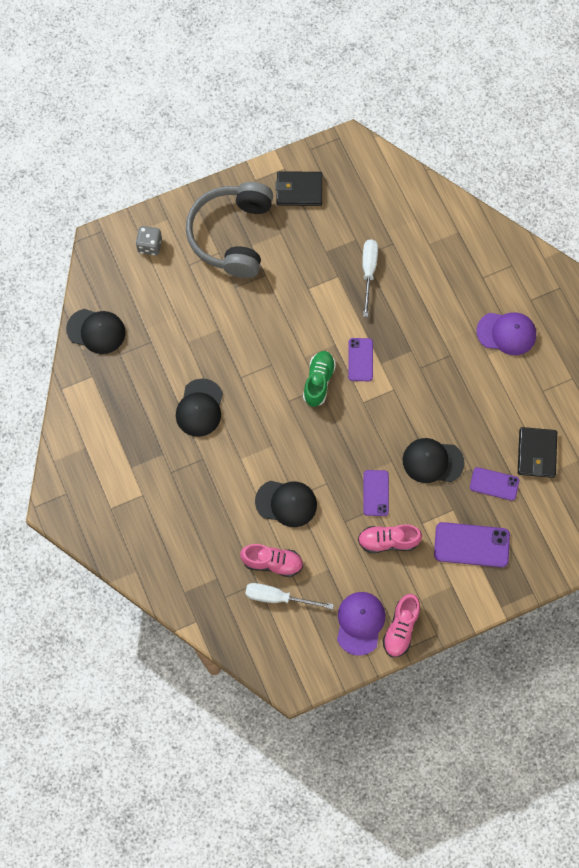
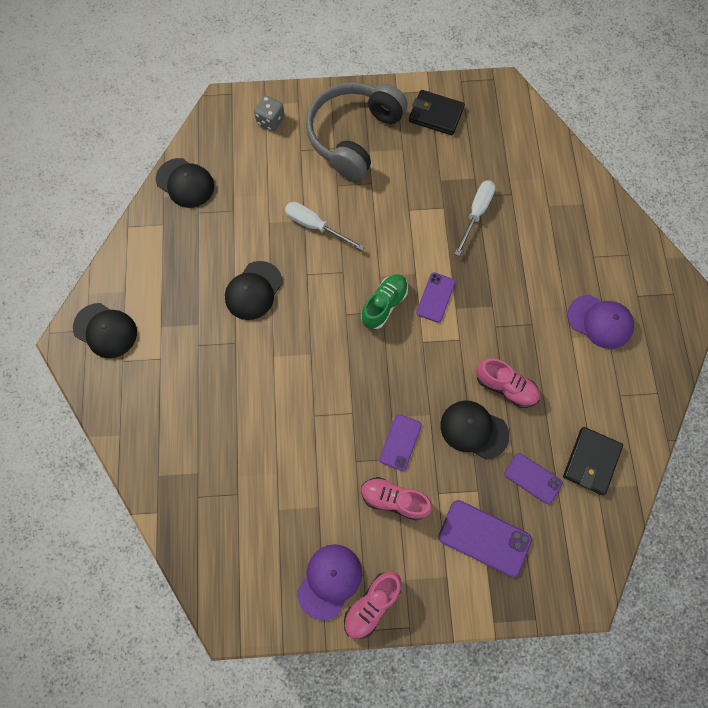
camera: 20 degrees right, 0 degrees up
pink shoe [240,544,303,577] -> pink shoe moved to [476,359,540,408]
white screwdriver [245,583,334,609] -> white screwdriver moved to [285,202,364,251]
black cap [255,481,317,527] -> black cap moved to [73,303,137,358]

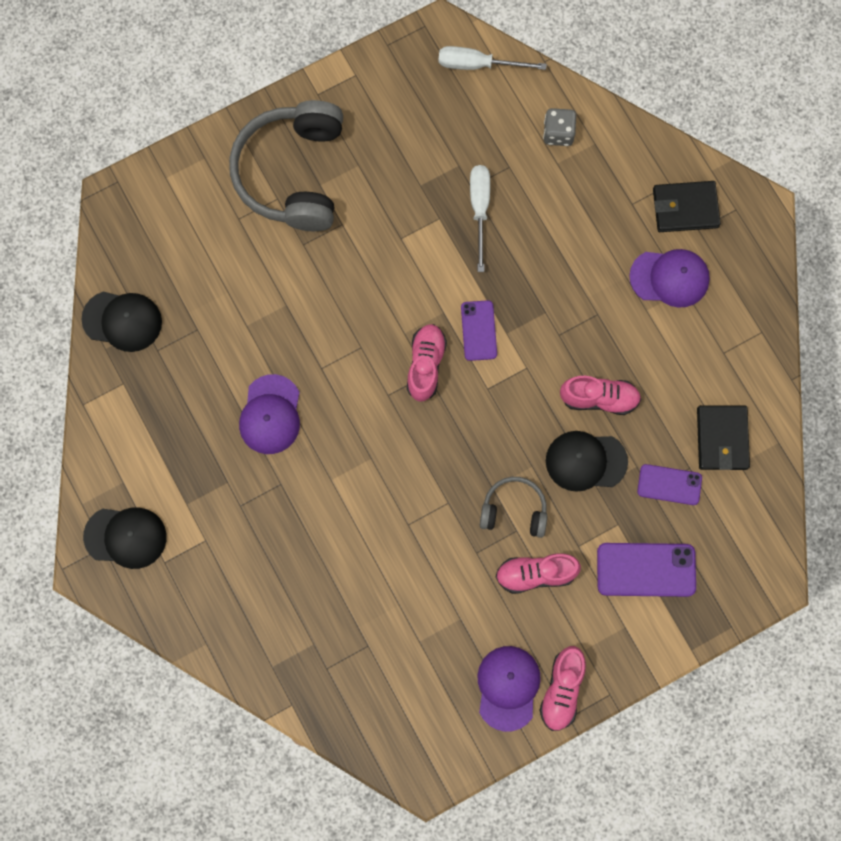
camera: 25 degrees left, 5 degrees up
black cap [225,261,283,320] -> purple cap [239,374,300,454]
grey dice [254,96,285,131] -> grey dice moved to [543,108,576,146]
white screwdriver [285,202,364,251] -> white screwdriver moved to [438,46,547,70]
green shoe [361,274,408,329] -> pink shoe [407,324,447,402]
purple phone [379,414,422,471] -> grey headphones [480,477,547,538]
black wallet [409,90,465,135] -> black wallet moved to [653,181,721,232]

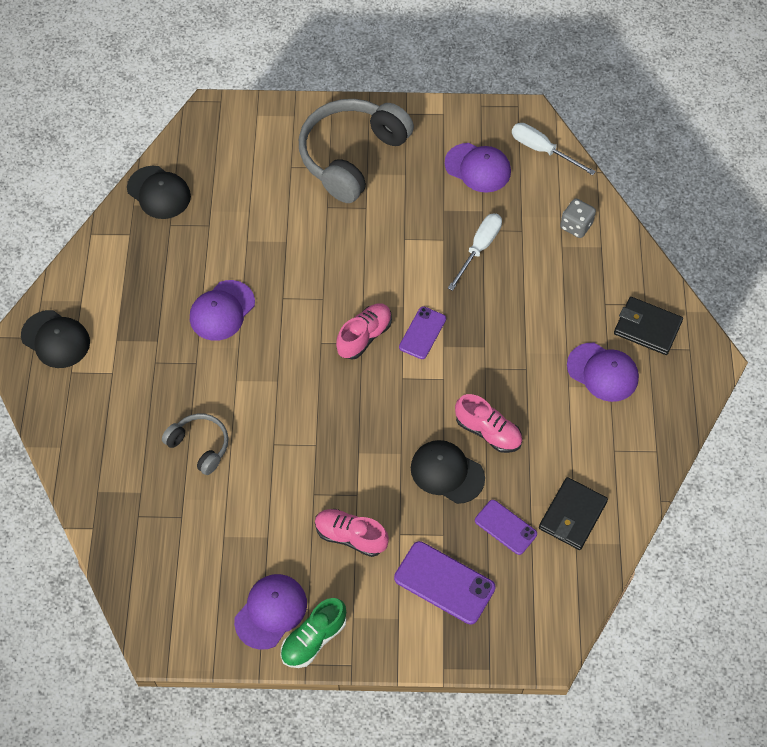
camera: 30 degrees right, 15 degrees down
grey headphones [480,477,547,538] -> grey headphones moved to [162,414,228,475]
pink shoe [539,646,586,731] -> green shoe [281,598,346,668]
none -> purple cap [445,143,511,193]

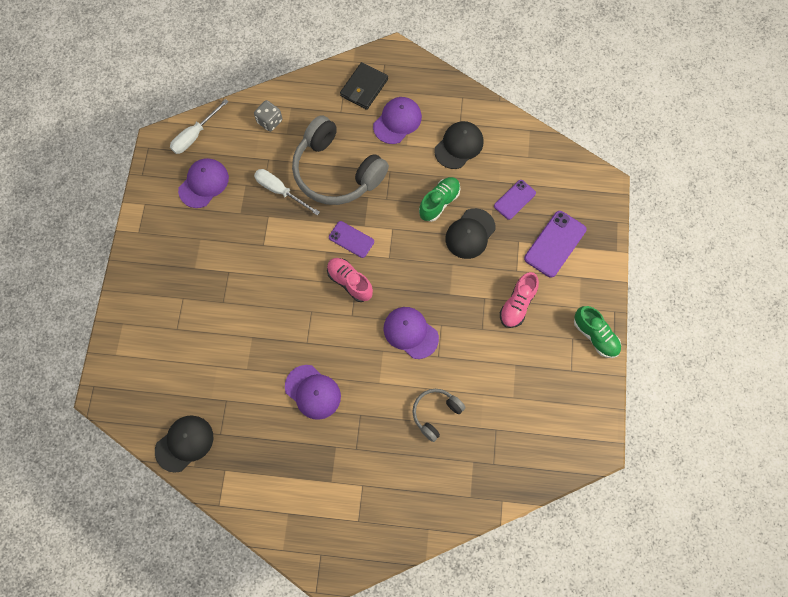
camera: 85 degrees left, 10 degrees up
black cap [21,310,90,368] -> black cap moved to [434,121,483,169]
purple cap [234,574,307,650] -> purple cap moved to [383,307,439,359]
grey headphones [299,99,414,203] -> grey headphones moved to [292,115,389,205]
pink shoe [455,394,522,453] -> green shoe [419,177,461,222]
black wallet [539,477,608,550] -> none

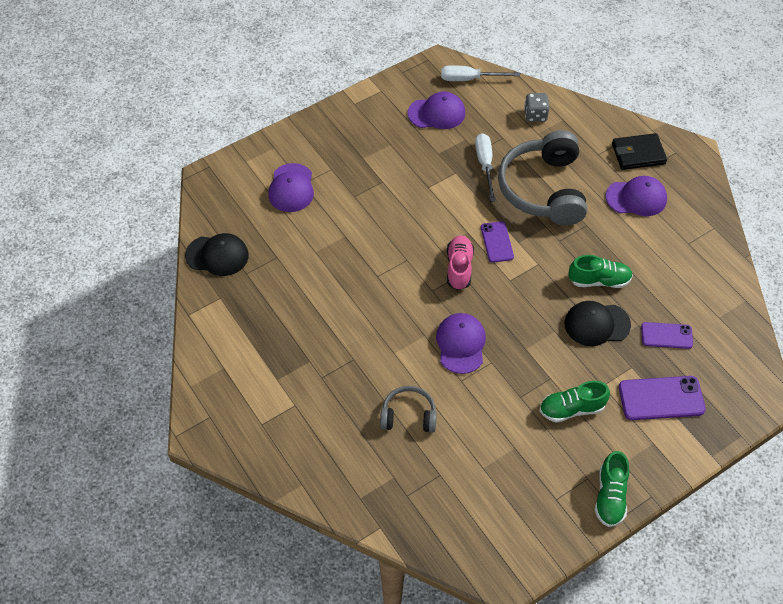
camera: 50 degrees right, 15 degrees down
purple cap [285,365,341,420] -> purple cap moved to [268,163,314,212]
black cap [434,121,483,169] -> none
pink shoe [500,272,539,328] -> green shoe [540,381,610,423]

